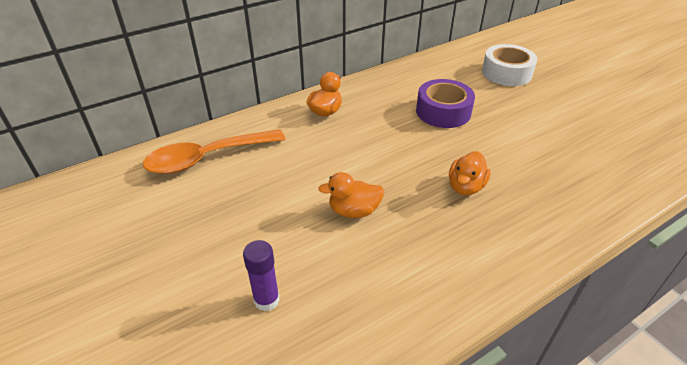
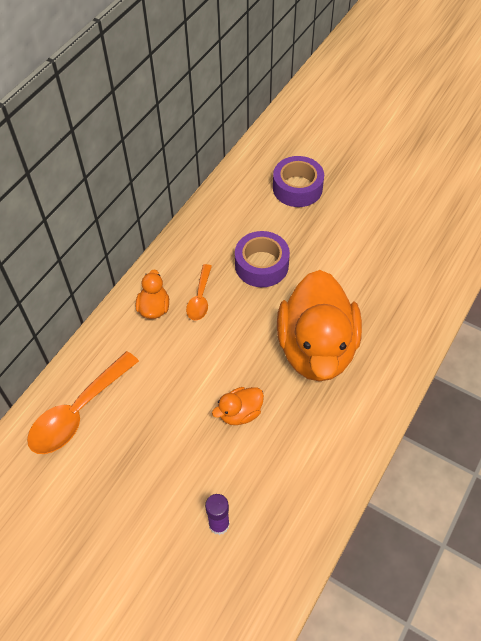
camera: 25 degrees left, 15 degrees up
orange duck [449,151,491,195] -> orange duck [277,270,362,382], size x2.40
white tape [482,44,537,86] -> purple tape [273,156,324,207]
none -> orange spoon [186,264,212,321]

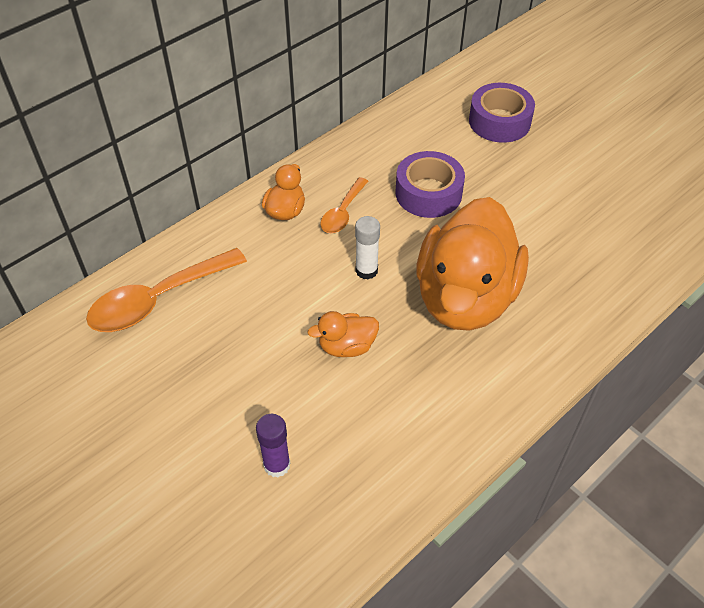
camera: 15 degrees right, 5 degrees down
none -> white glue stick [355,216,380,279]

